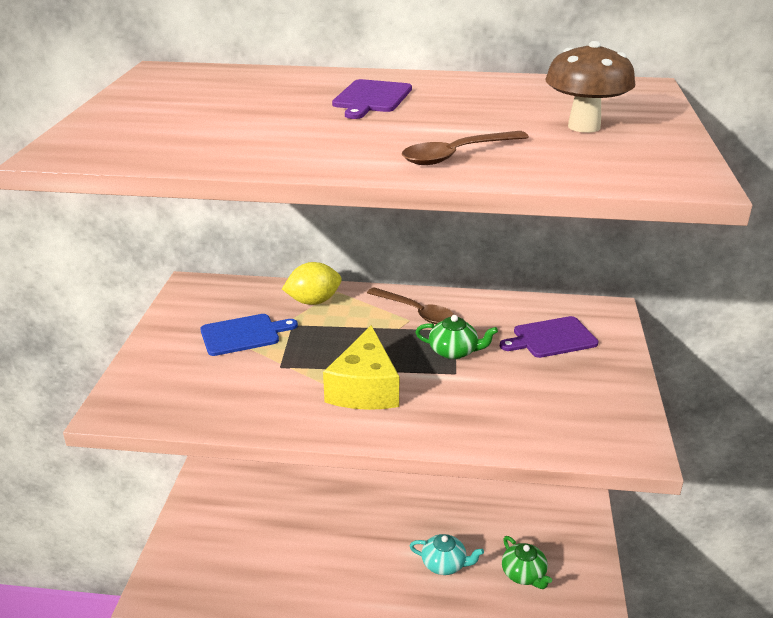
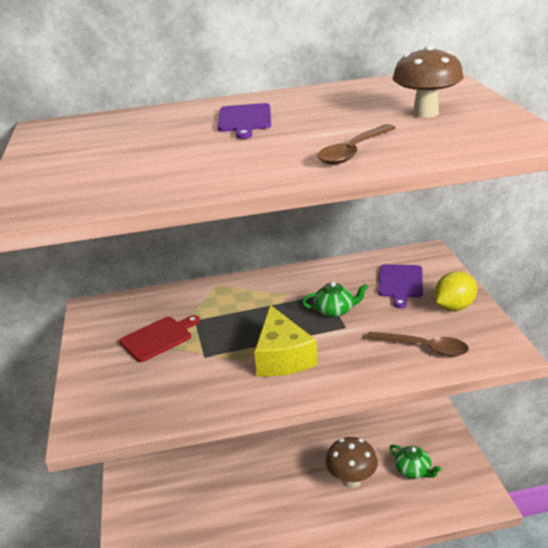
camera: 15 degrees left, 0 degrees up
blue cutting board [200,314,298,356] -> red cutting board [119,315,200,362]
yellow lemon [282,262,342,305] -> yellow lemon moved to [434,271,477,311]
brown spoon [367,287,454,324] -> brown spoon moved to [366,332,469,356]
turquoise teapot [410,534,484,575] -> brown mushroom [325,437,378,488]
purple cutting board [500,316,598,358] -> purple cutting board turned 45 degrees counterclockwise [378,264,423,308]

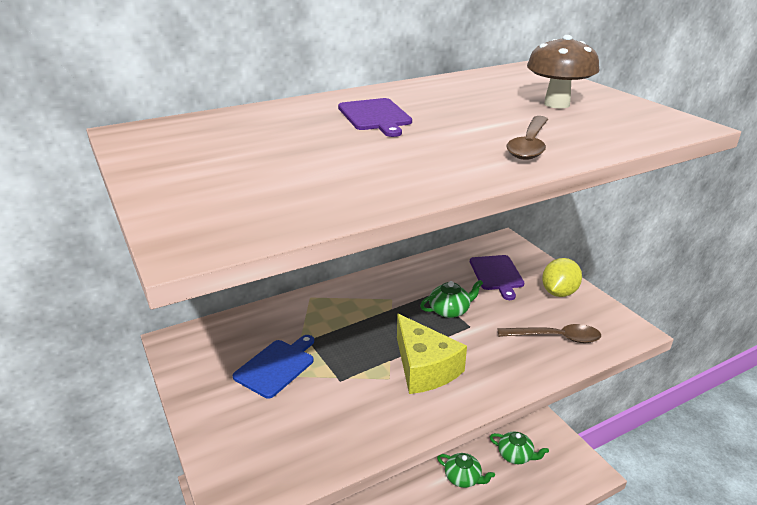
camera: 20 degrees left, 0 degrees up
red cutting board [119,315,200,362] -> blue cutting board [233,335,314,398]
brown mushroom [325,437,378,488] -> green teapot [437,453,495,488]

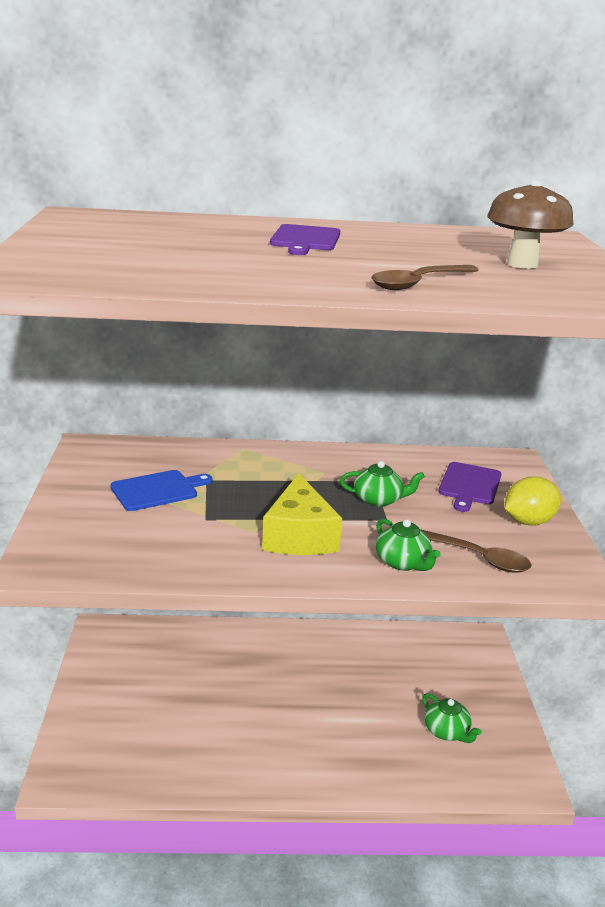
camera: 25 degrees right, 5 degrees down
green teapot [437,453,495,488] -> green teapot moved to [376,519,441,571]

